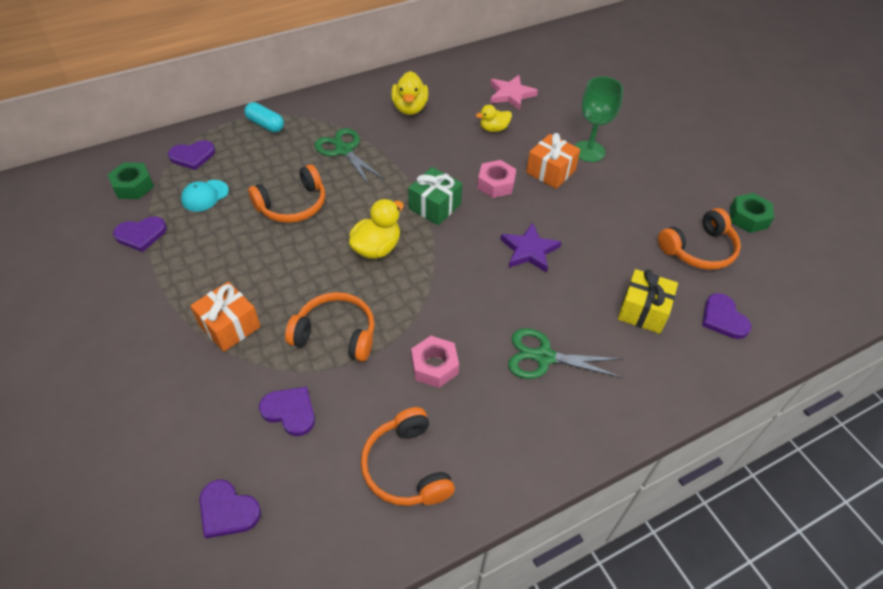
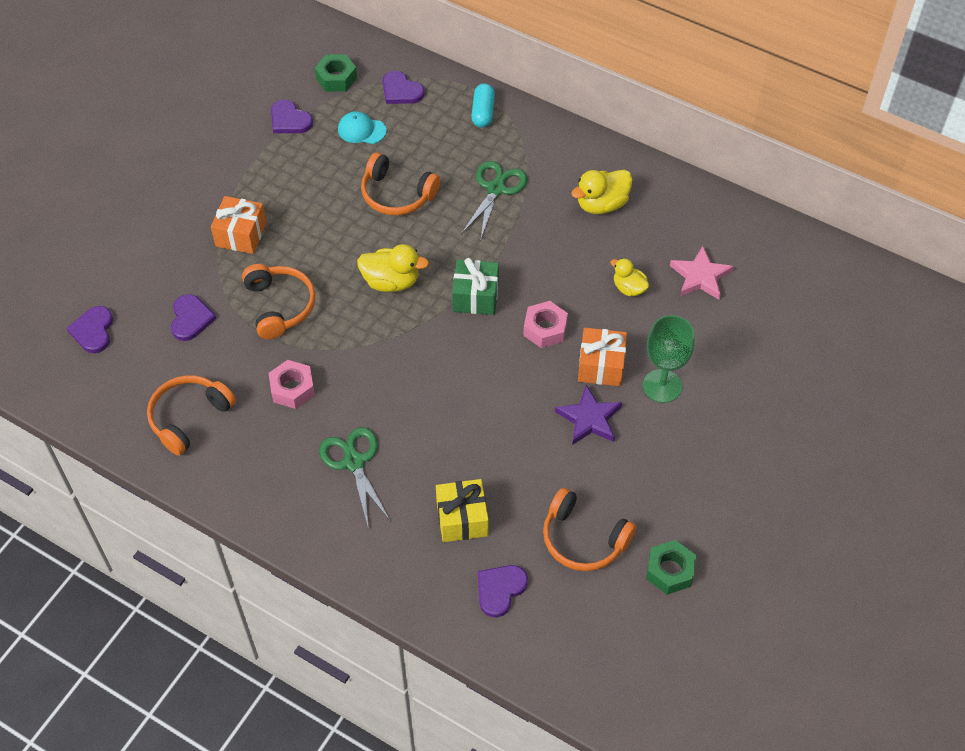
camera: 60 degrees right, 5 degrees up
purple star [500,223,561,273] -> purple star moved to [555,385,622,444]

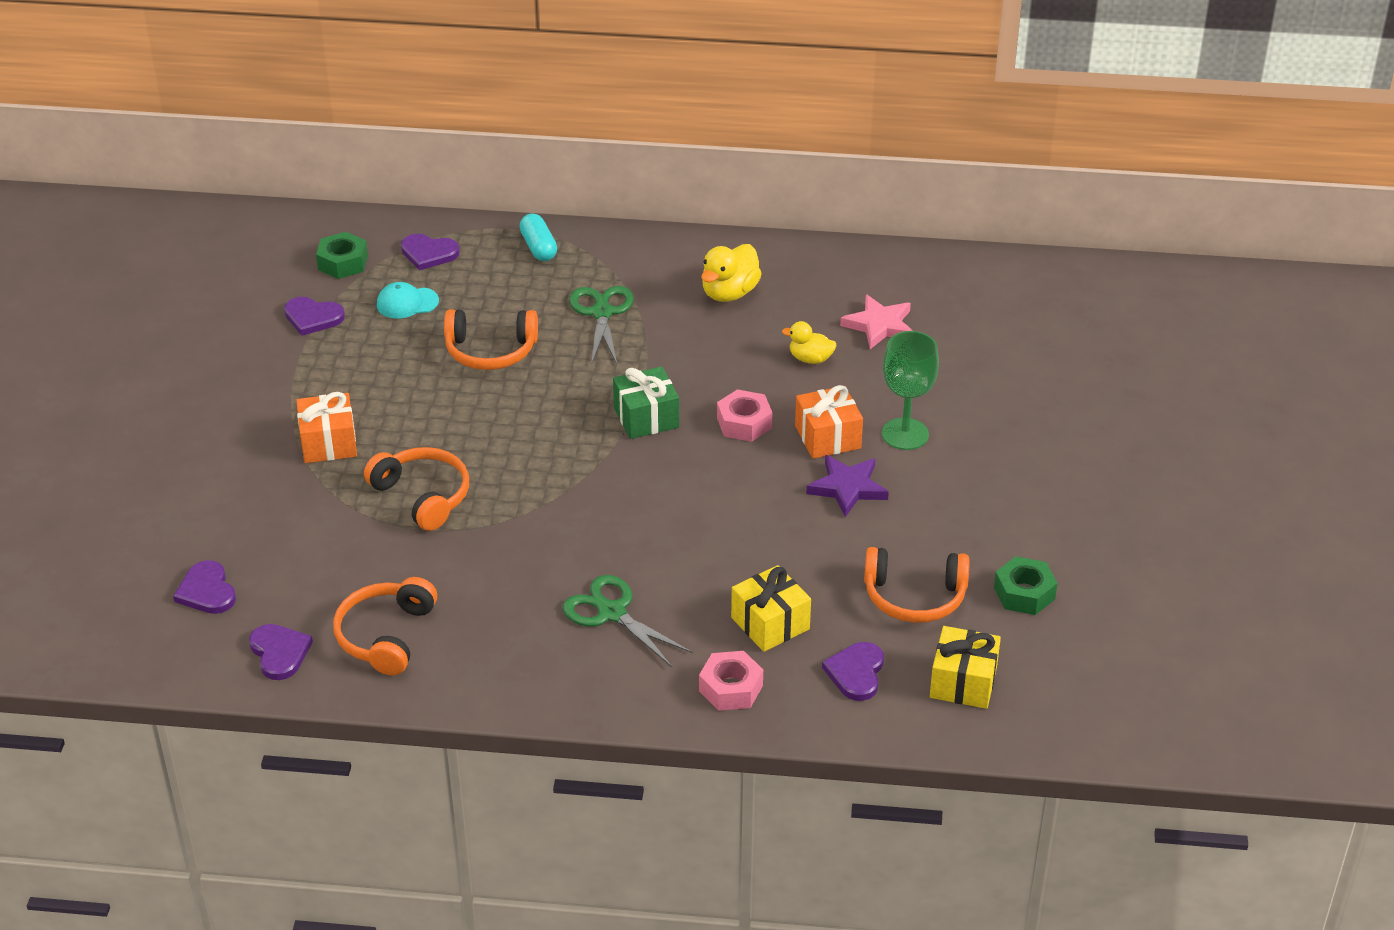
camera: 25 degrees left, 15 degrees down
purple heart [171,294,216,341] -> purple heart moved to [249,624,313,680]
pink nut [269,360,315,409] -> pink nut moved to [699,651,763,711]
yellow duck [357,244,429,292] -> none
none -> yellow gift [930,626,1001,709]

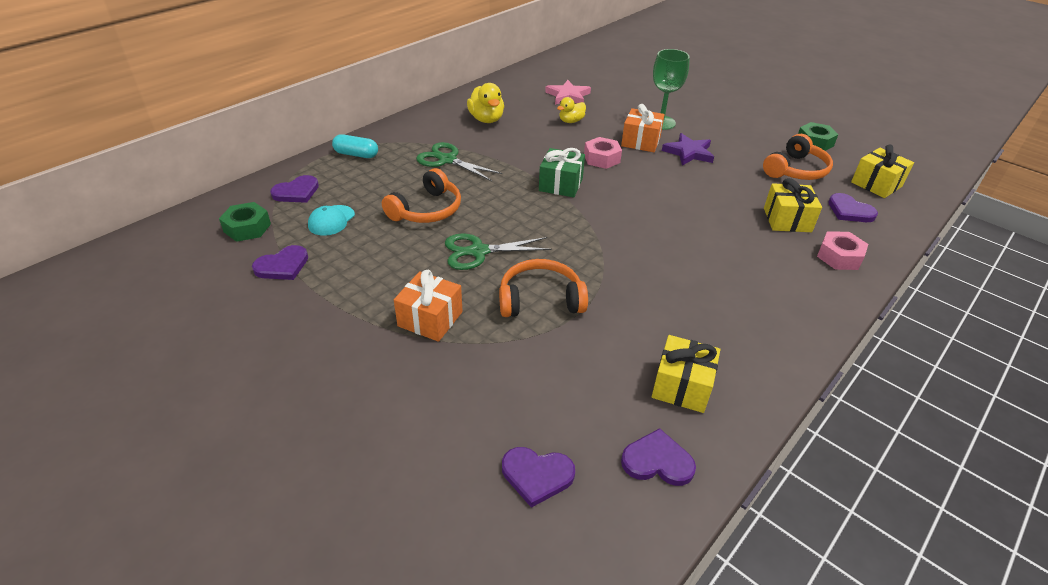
camera: 55 degrees left, 0 degrees up
orange headphones [333,577,437,675] -> yellow gift [652,335,720,413]
green scissors [563,575,693,667] -> green scissors moved to [445,233,552,270]

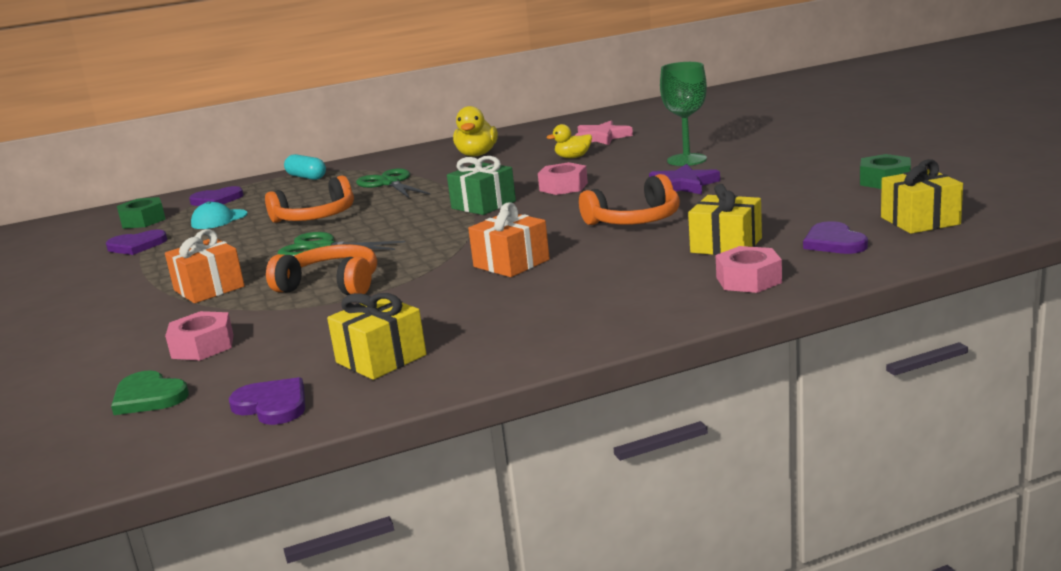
camera: 30 degrees right, 20 degrees down
purple heart [502,447,575,508] -> green heart [111,370,189,415]
orange gift [621,104,665,152] -> orange gift moved to [468,202,550,277]
orange headphones [763,134,833,180] -> orange headphones moved to [579,174,680,225]
none -> pink nut [165,311,234,360]

